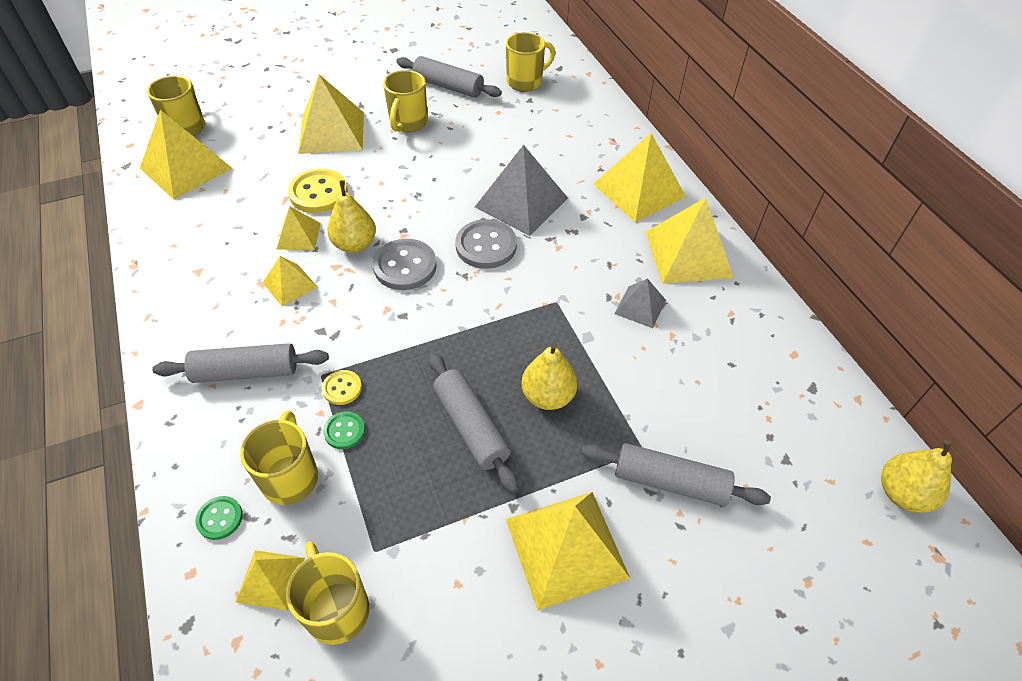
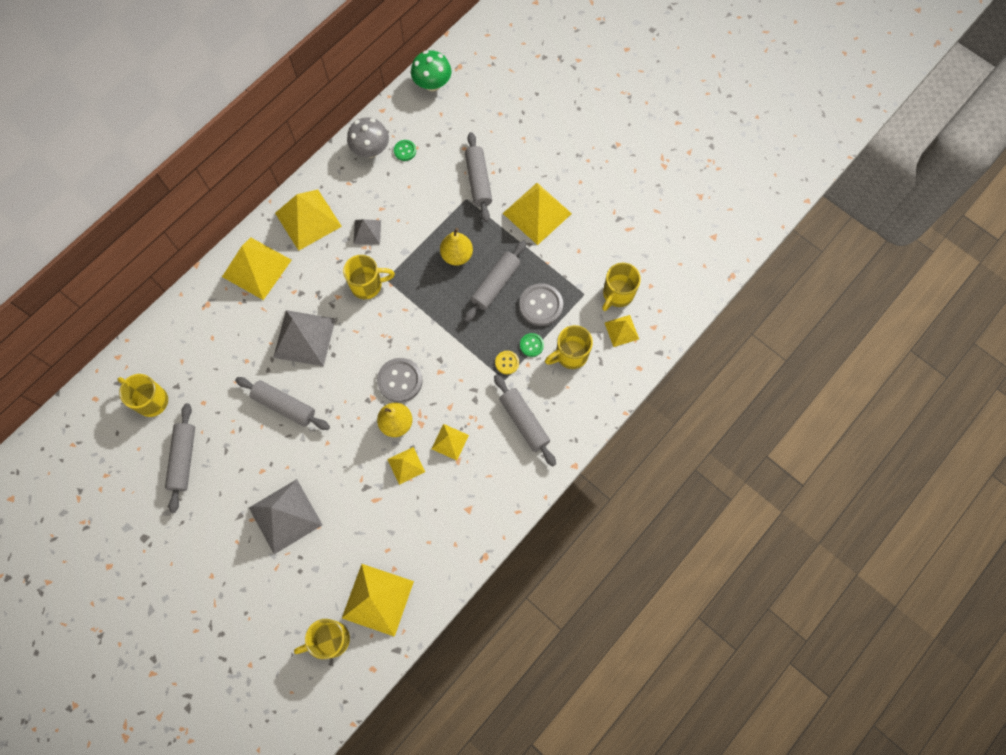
camera: 115 degrees left, 20 degrees up
green button [195,496,243,540] -> green button moved to [394,140,416,161]
yellow button [288,169,348,213] -> none
yellow pyramid [298,75,364,154] -> grey pyramid [249,479,322,554]
yellow mug [383,70,428,132] -> yellow mug moved to [343,255,395,299]
grey button [455,219,517,269] -> grey button moved to [519,283,563,326]
yellow pear [881,439,952,513] -> green mushroom [411,50,451,91]
none -> grey rolling pin [235,377,330,430]
none -> grey mushroom [347,117,389,158]

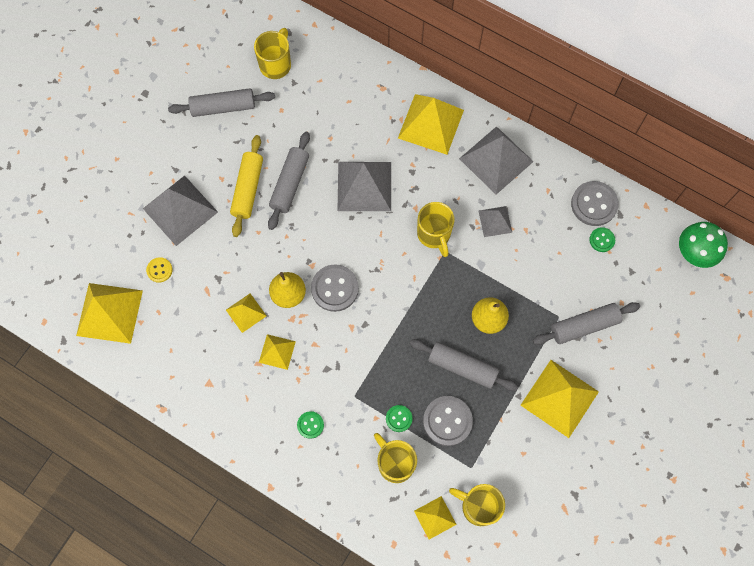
camera: 80 degrees right, 0 degrees up
yellow pyramid [275,189,342,251] -> grey pyramid [459,126,534,195]
yellow mug [294,619,350,659] -> none
grey mushroom [347,117,389,158] -> grey button [571,181,619,226]
grey rolling pin [494,374,556,467] -> green button [297,411,324,439]
yellow button [495,351,519,374] -> yellow button moved to [146,257,172,283]
none -> yellow rolling pin [230,135,263,237]

